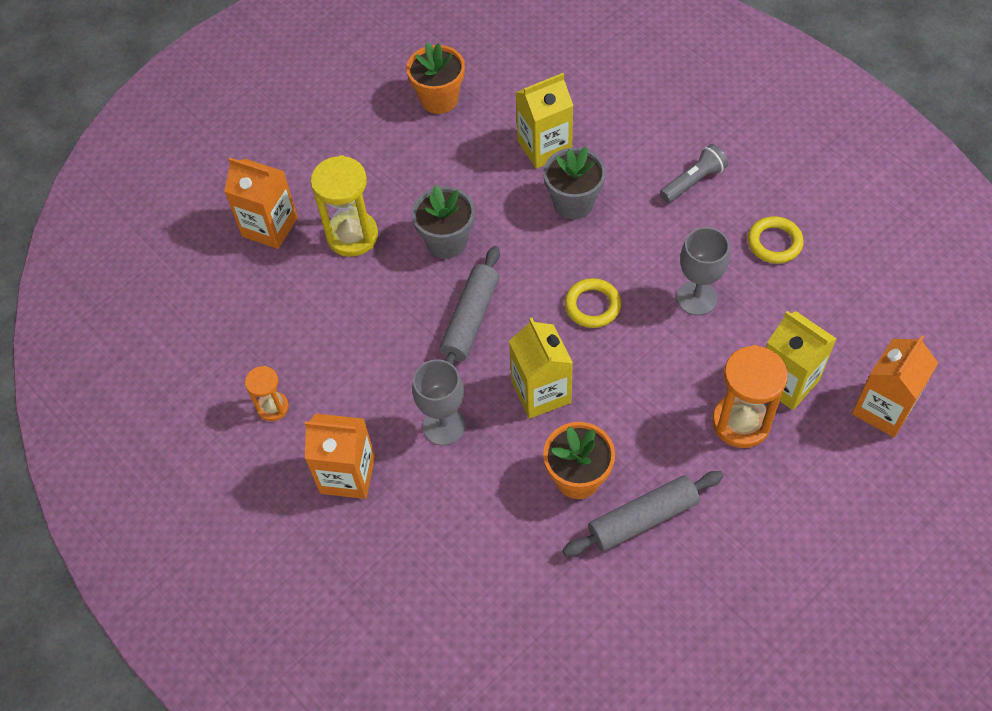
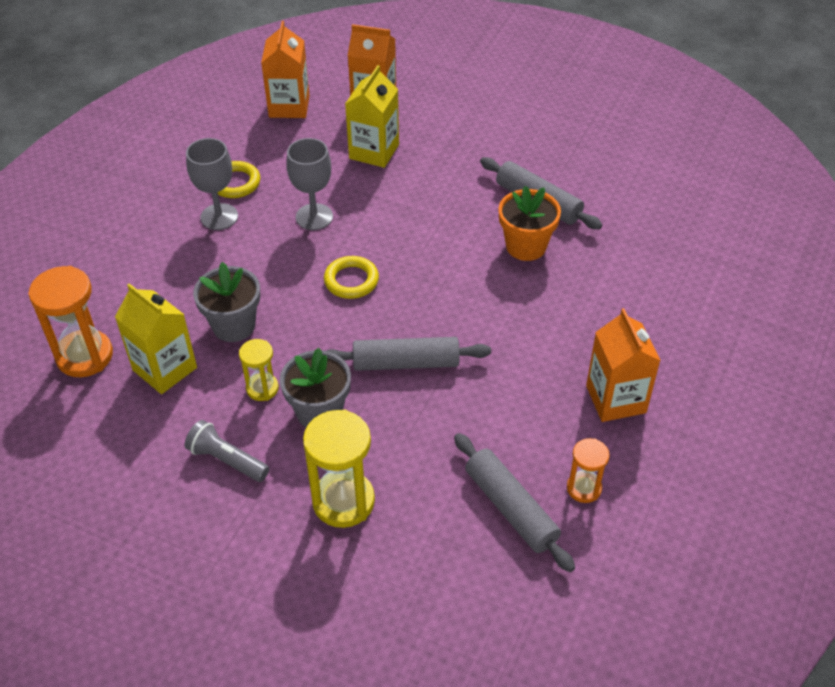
camera: 115 degrees left, 10 degrees down
orange carton [224,158,298,249] -> orange carton moved to [261,21,309,118]
orange flower pot [406,42,465,114] -> none
grey goblet [412,359,466,446] -> grey goblet moved to [186,138,238,230]
yellow carton [509,318,573,419] -> none
grey flashlight [660,144,728,203] -> grey flashlight moved to [185,420,269,482]
orange hourglass [712,345,788,448] -> orange hourglass moved to [28,266,113,377]
none -> yellow hourglass [239,339,279,401]
none -> grey rolling pin [454,433,575,572]

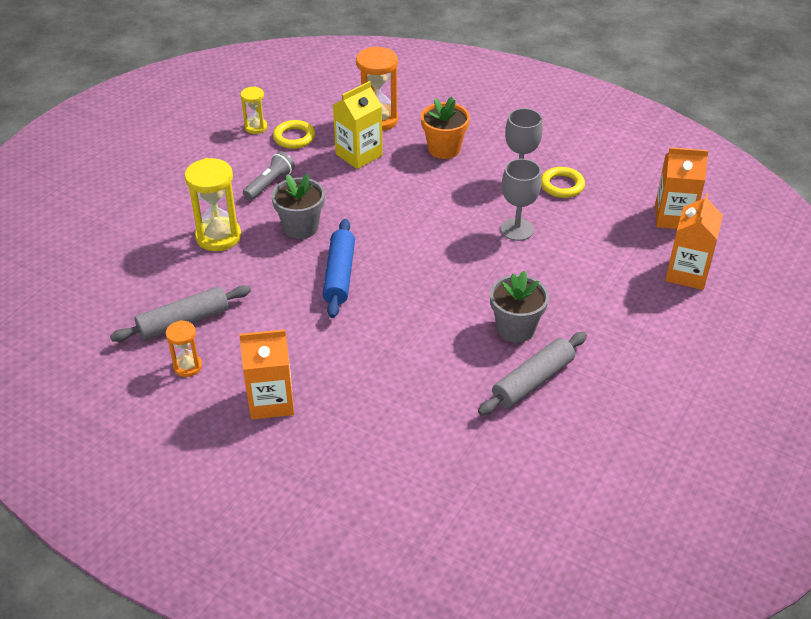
camera: 95 degrees right, 5 degrees down
grey flower pot [193,262,260,342] -> grey flower pot moved to [490,270,549,343]
yellow hourglass [239,339,279,401] -> yellow hourglass moved to [241,86,267,134]
yellow ring [324,256,379,299] -> yellow ring moved to [273,120,315,149]
grey rolling pin [326,337,491,371] -> blue rolling pin [322,219,355,318]
yellow carton [345,65,399,168] -> none
orange flower pot [498,186,561,261] -> orange flower pot moved to [421,96,470,159]

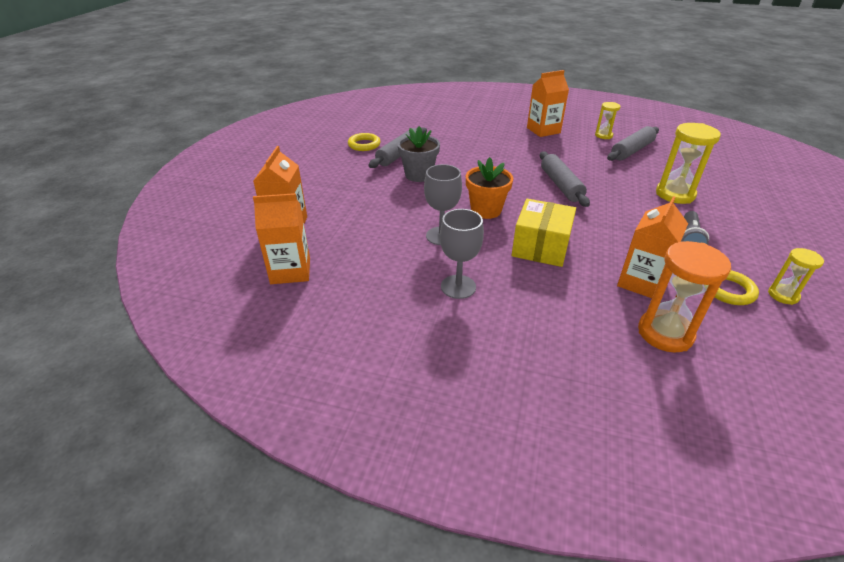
camera: 165 degrees right, 5 degrees down
orange hourglass [166,320,202,377] -> yellow hourglass [595,102,621,139]
grey flower pot [271,174,325,239] -> none
blue rolling pin [322,219,355,318] -> grey rolling pin [540,151,590,207]
yellow carton [333,81,383,169] -> orange carton [617,196,688,298]
orange flower pot [421,96,470,159] -> orange flower pot moved to [466,157,513,219]
yellow ring [541,167,585,198] -> yellow ring moved to [348,133,381,151]
none -> yellow box [512,199,576,267]

